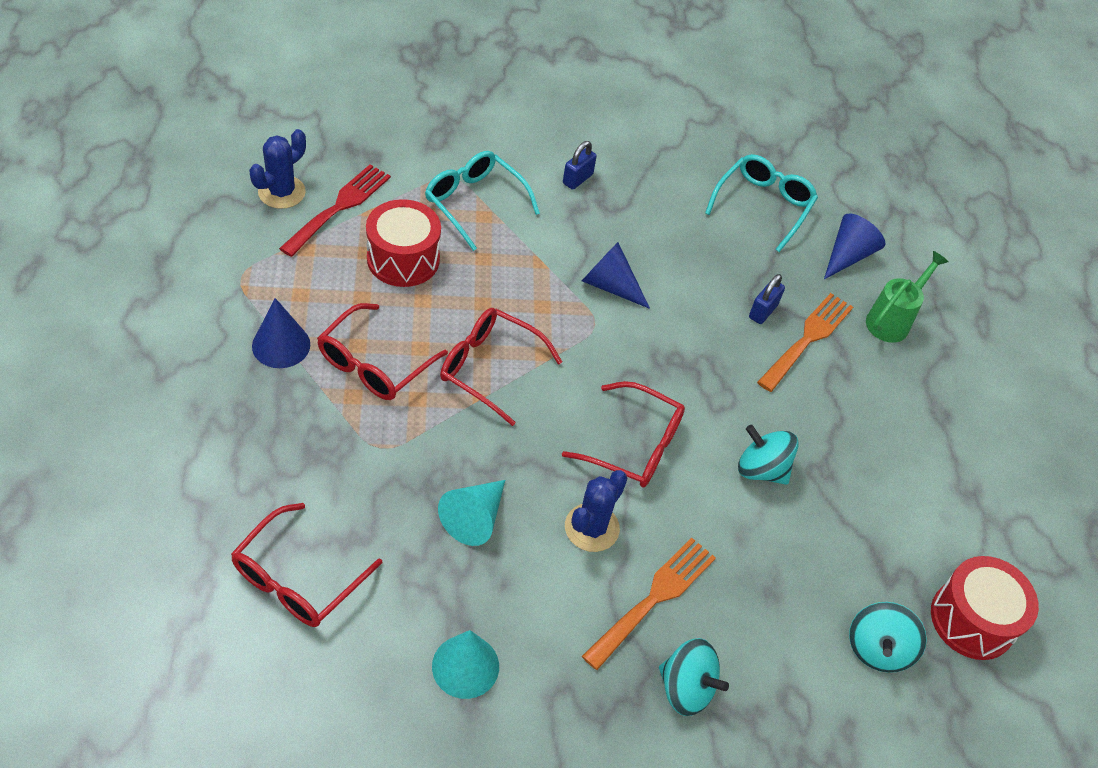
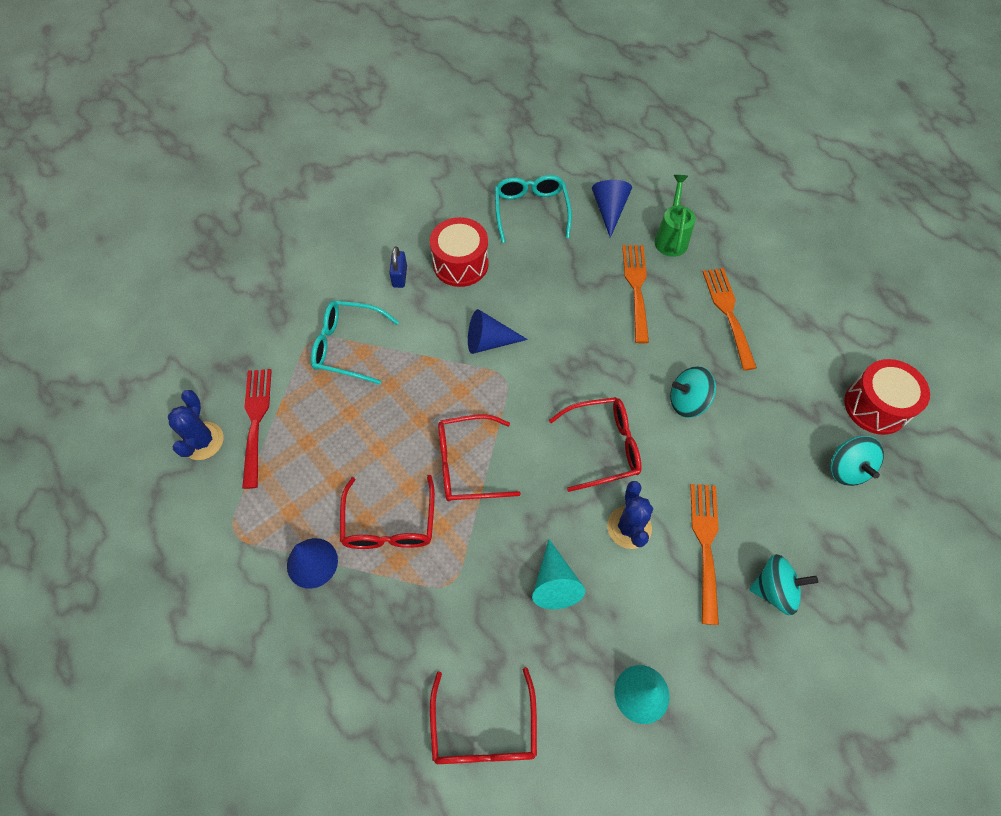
camera: 30 degrees left, 10 degrees up
red drum [366,199,441,287] -> red drum moved to [430,217,489,287]
blue padlock [749,274,785,324] -> none
none -> orange fork [703,268,757,370]

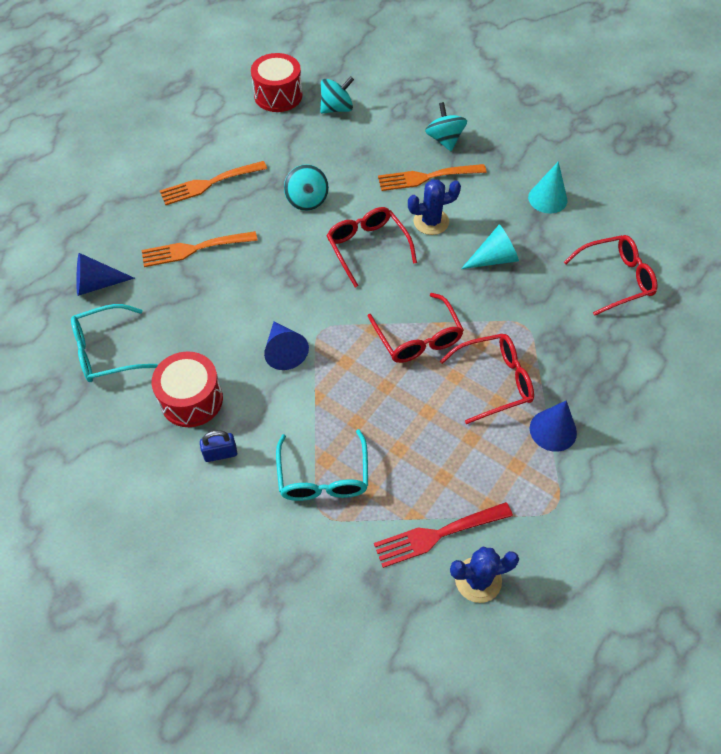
camera: 105 degrees left, 5 degrees down
green watering can [654,175,696,257] -> none

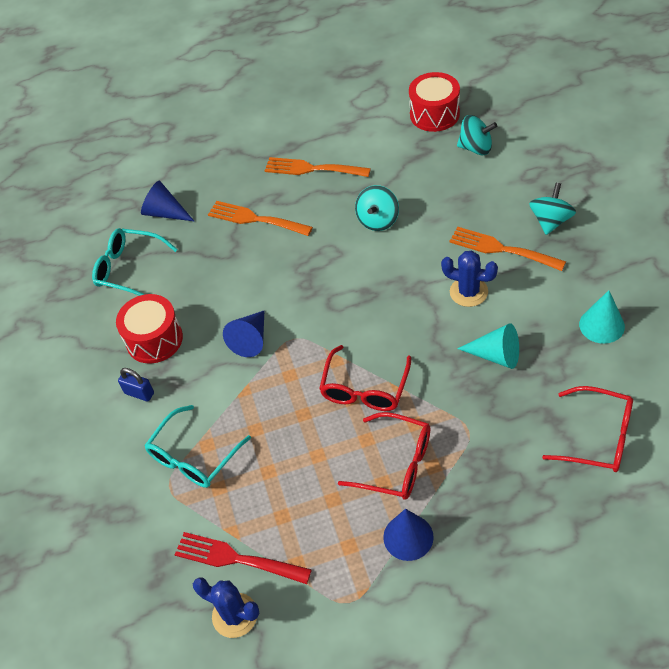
camera: 45 degrees right, 5 degrees down
red glasses [326,207,417,287] -> none

